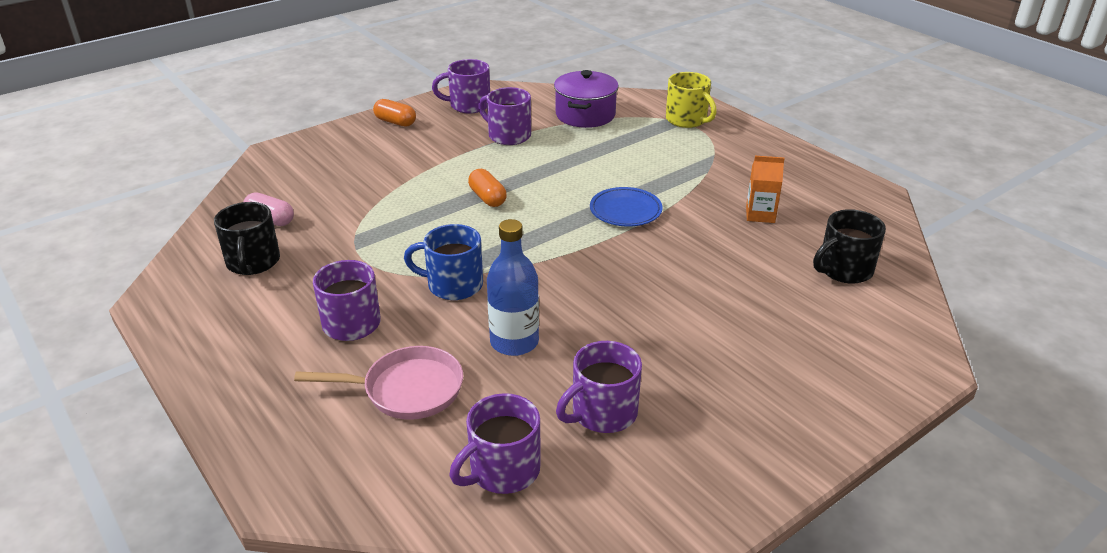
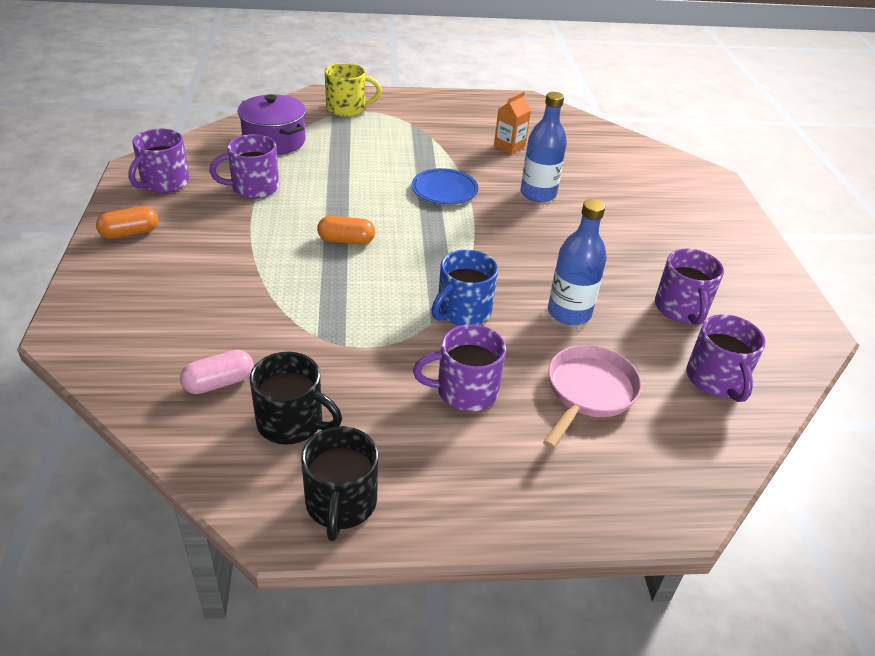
camera: 60 degrees left, 5 degrees up
black mug [813,209,886,284] -> black mug moved to [301,426,378,541]
none -> blue bottle [521,92,567,202]

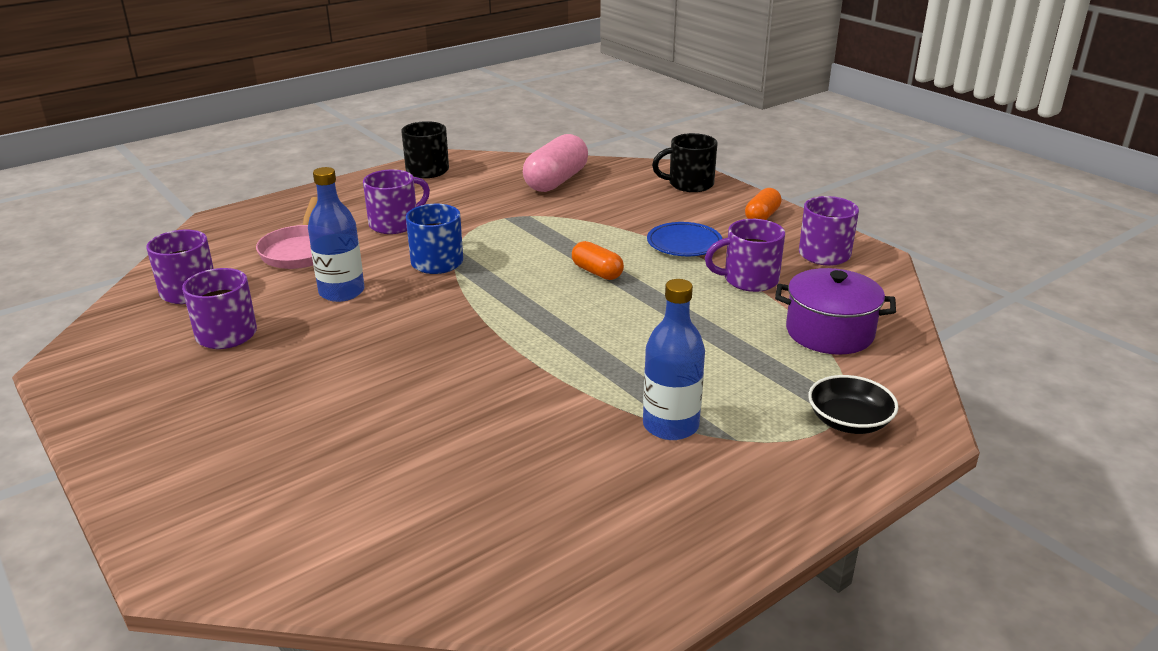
camera: 150 degrees right, 10 degrees down
pink capsule [180,350,254,394] -> pink capsule [523,134,588,192], size x1.77
purple mug [210,134,279,199] -> purple mug turned 135 degrees counterclockwise [705,219,785,292]
black mug [250,352,342,445] -> black mug moved to [652,133,718,192]
orange capsule [317,216,375,245] -> orange capsule turned 75 degrees clockwise [572,241,624,280]
yellow mug [325,63,382,117] -> black bowl [808,375,899,434]
blue plate [412,168,478,205] -> blue plate moved to [647,222,722,256]
orange carton [494,91,531,154] -> none
blue bottle [521,92,567,202] -> blue bottle moved to [643,279,705,440]

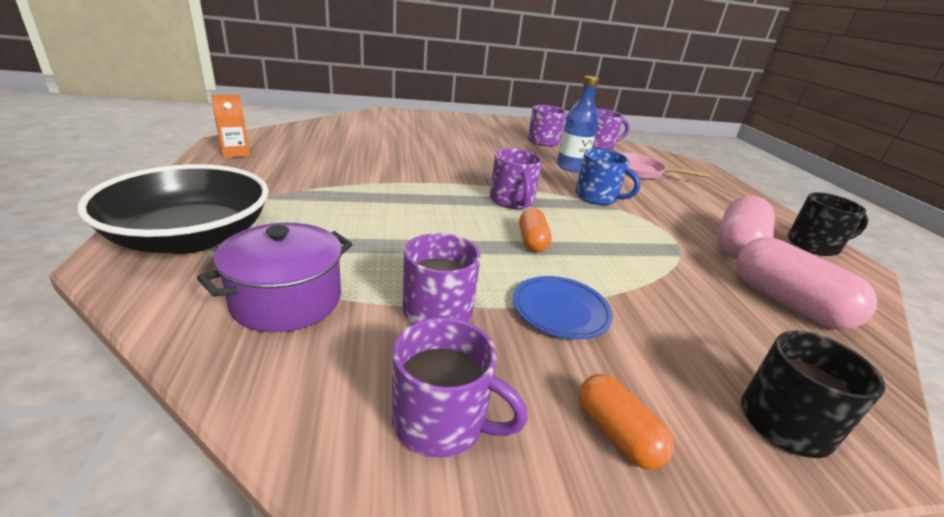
camera: 115 degrees right, 0 degrees up
purple mug [363,169,430,234] -> purple mug moved to [490,149,542,209]
orange capsule [572,241,624,280] -> orange capsule turned 75 degrees counterclockwise [519,208,552,252]
blue bottle [643,279,705,440] -> none
black bowl [808,375,899,434] -> black bowl [77,164,269,254], size x1.99
none -> orange carton [211,95,250,158]
none -> pink capsule [717,195,775,259]

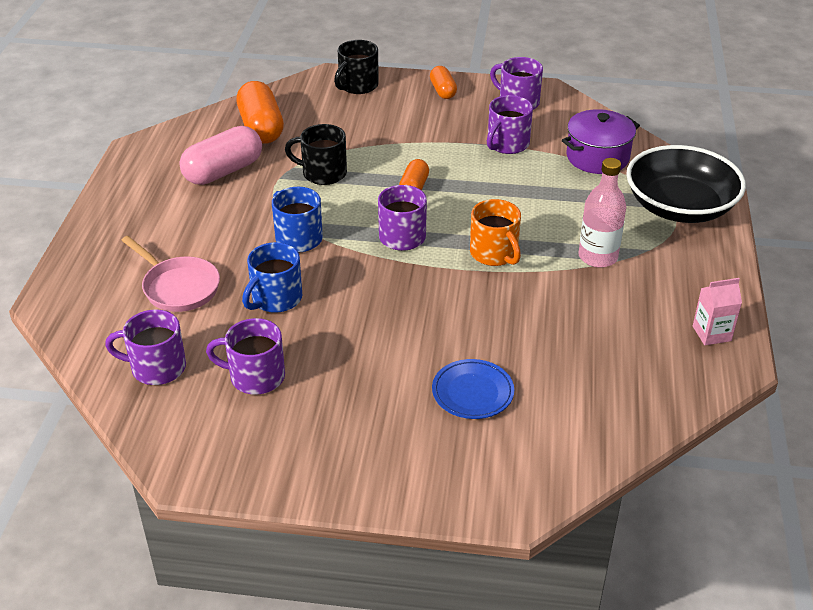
camera: 160 degrees left, 10 degrees up
orange carton [211,95,250,158] -> pink carton [693,278,742,345]
blue plate [513,276,613,339] -> blue plate moved to [432,359,514,419]
blue bottle [557,76,599,172] -> blue mug [242,242,302,313]
pink capsule [736,238,877,330] -> orange capsule [236,81,284,144]
black mug [788,192,868,256] -> black mug moved to [285,124,347,185]
none -> orange mug [470,199,521,266]
none -> pink bottle [579,158,626,268]

